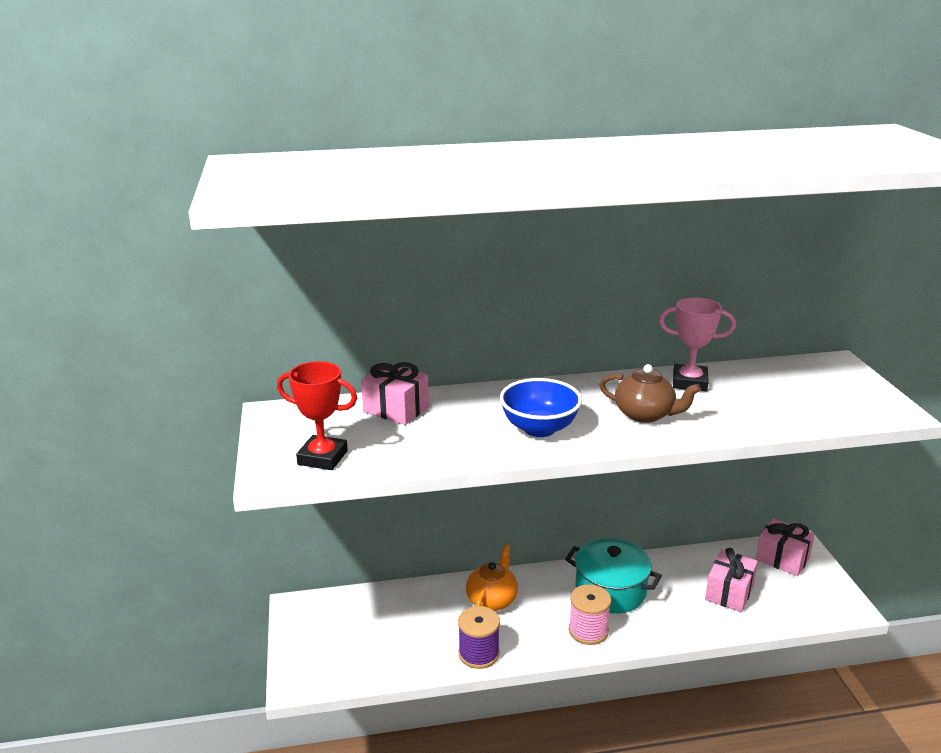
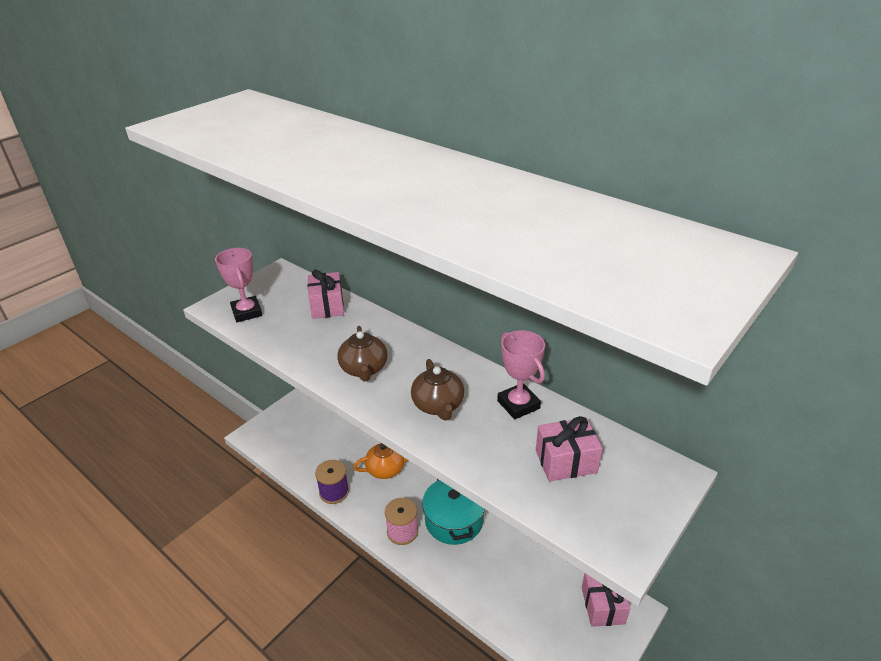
camera: 50 degrees right, 10 degrees up
red trophy [277,361,357,470] -> pink trophy [215,248,262,322]
blue bowl [500,378,582,437] -> brown teapot [337,326,387,381]
pink gift [705,548,758,612] -> pink gift moved to [536,416,603,481]

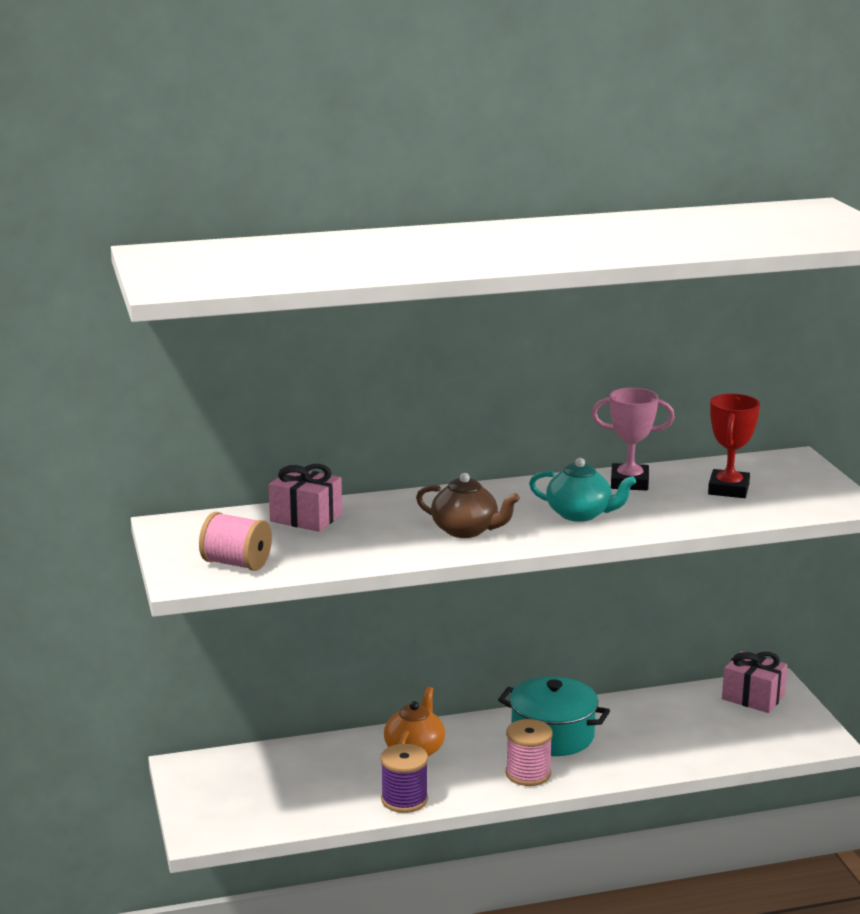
camera: 55 degrees left, 15 degrees down
pink trophy [215,248,262,322] -> pink spool [199,512,272,571]
brown teapot [411,359,464,421] -> turquoise teapot [529,458,636,522]
pink gift [536,416,603,481] -> red trophy [708,394,760,498]

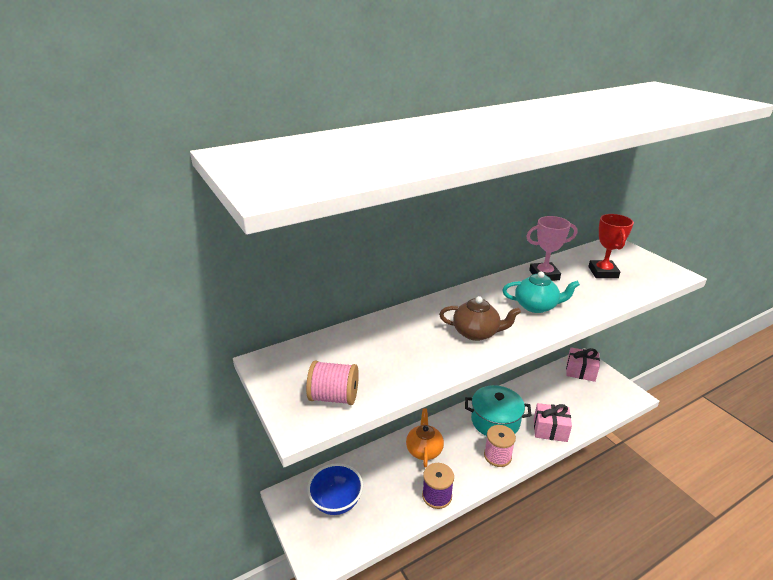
camera: 15 degrees left, 10 degrees up
pink gift [269,464,342,532] -> pink gift moved to [534,403,572,442]
none -> blue bowl [307,463,363,515]

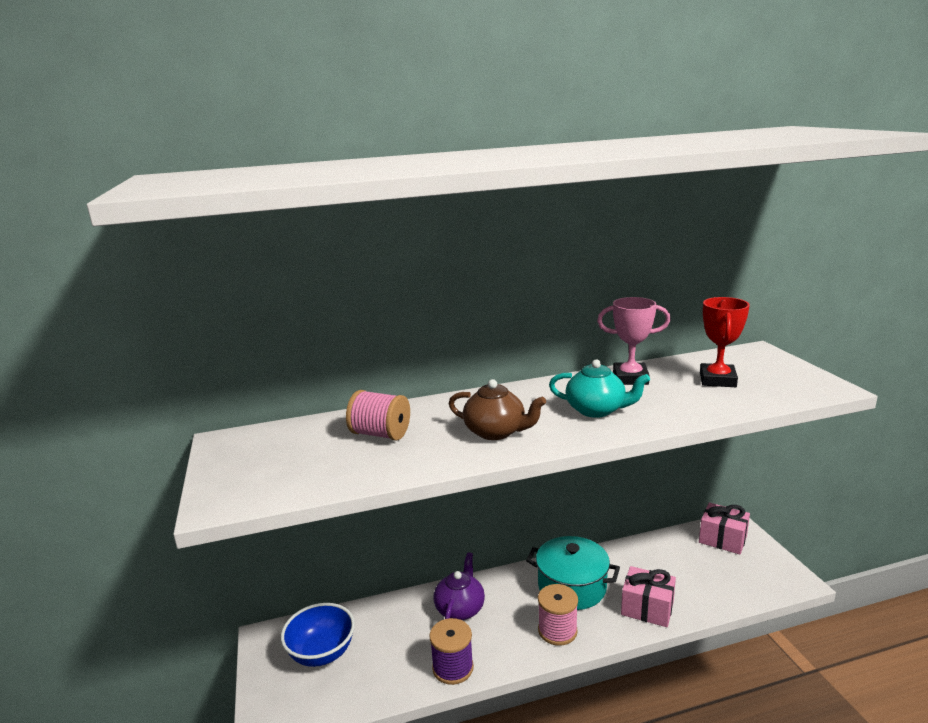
camera: 15 degrees right, 10 degrees down
pink spool [306,360,359,405] -> pink spool moved to [346,390,410,440]
orange teapot [406,408,444,468] -> purple teapot [434,552,485,620]

